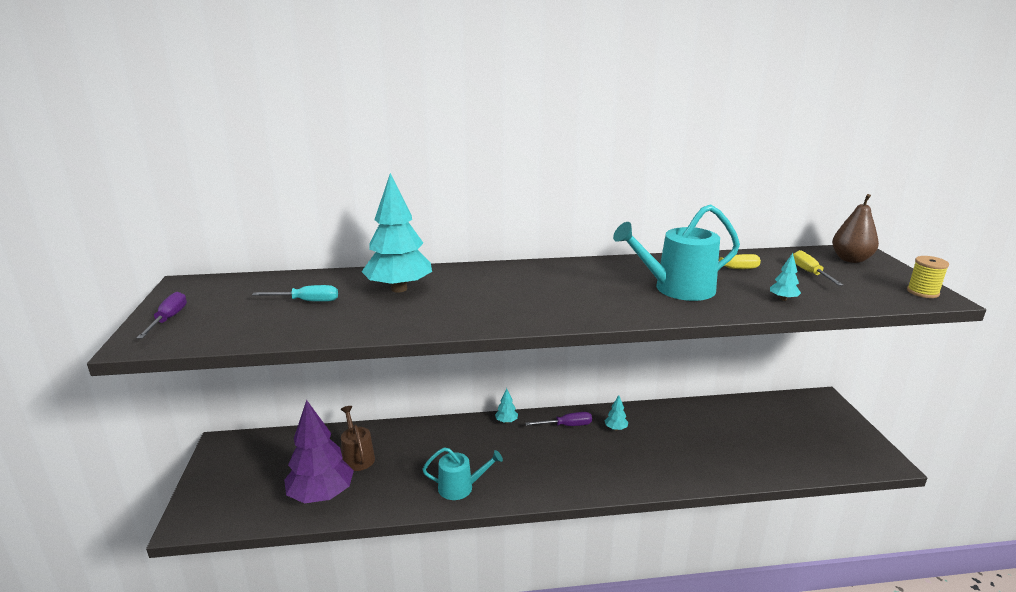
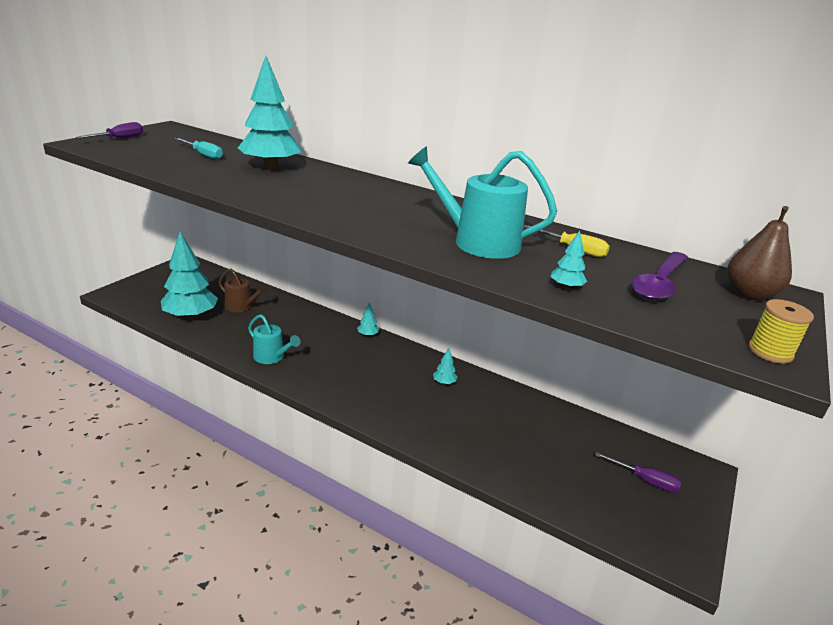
camera: 35 degrees right, 5 degrees up
purple tree [284,400,354,503] -> turquoise tree [161,232,218,320]
brown watering can [341,406,375,471] -> brown watering can turned 105 degrees clockwise [218,269,268,312]
purple screwdriver [525,412,592,426] -> purple screwdriver moved to [595,452,681,492]
yellow screwdriver [793,250,843,286] -> purple spoon [632,252,688,301]

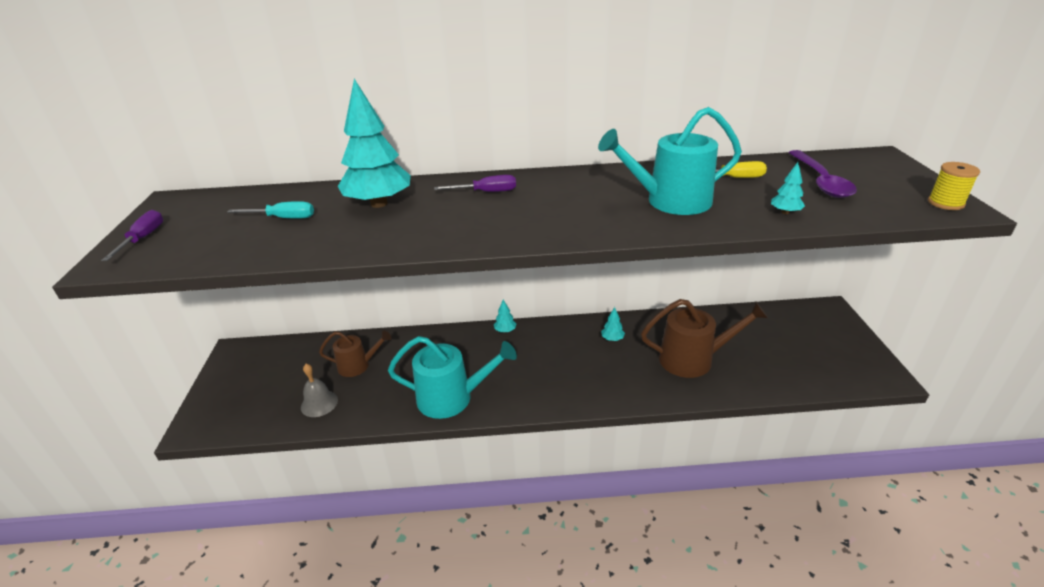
camera: 30 degrees left, 5 degrees up
turquoise tree [161,232,218,320] -> grey bell [301,364,338,417]
turquoise watering can [248,314,301,364] -> turquoise watering can [388,336,517,419], size x1.63
purple screwdriver [595,452,681,492] -> purple screwdriver moved to [434,175,516,192]
brown pear [727,206,792,300] -> none
none -> brown watering can [641,299,768,378]

